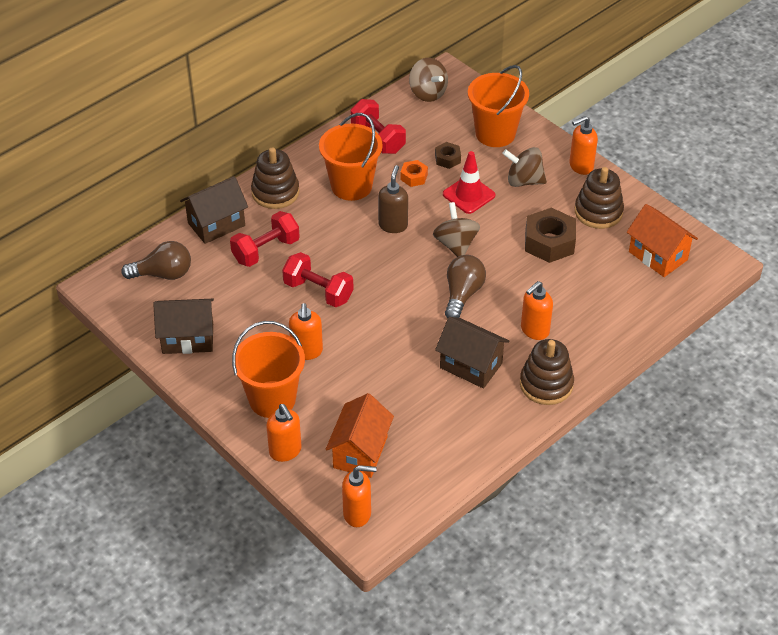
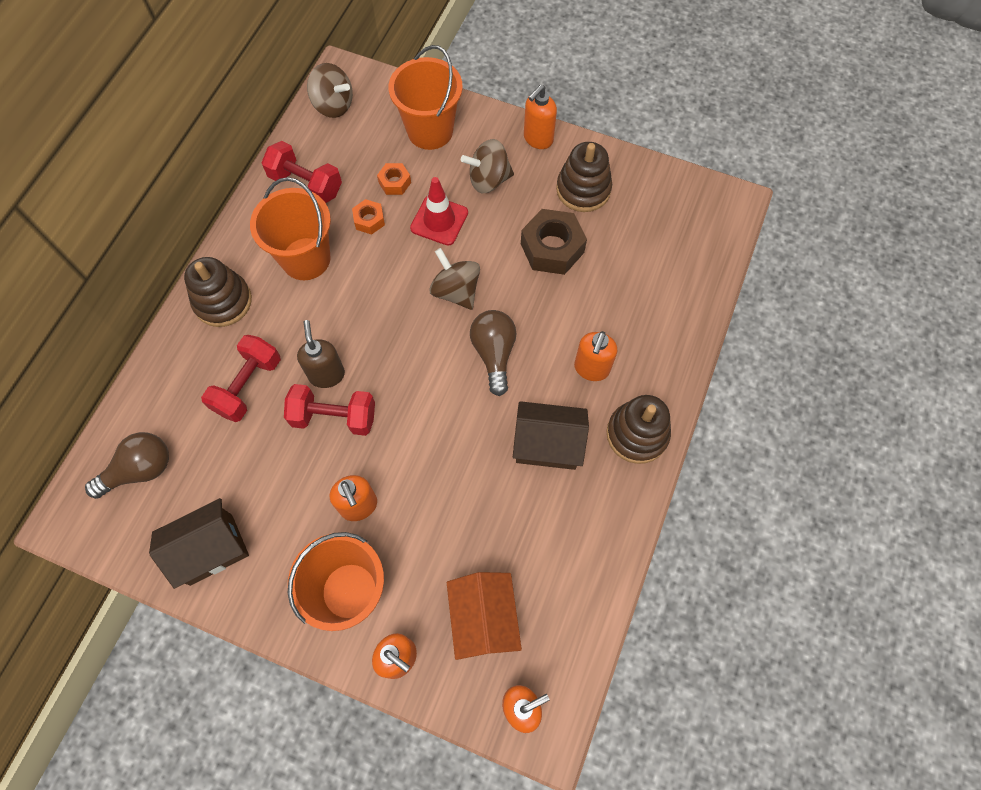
camera: 25 degrees left, 20 degrees up
brown house [180,176,248,244] -> none
brown soap dispenser [378,165,408,233] -> brown soap dispenser moved to [297,320,345,388]
brown nut [435,142,461,169] -> orange nut [377,163,411,195]
orange house [627,204,698,277] -> none

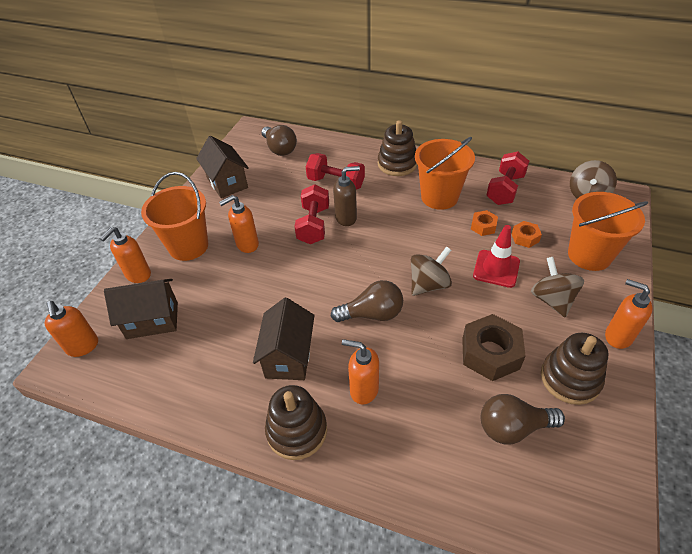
camera: 90 degrees right, 20 degrees down
orange house [447,572,522,660] -> brown house [104,279,178,339]
none -> brown light bulb [481,394,565,445]

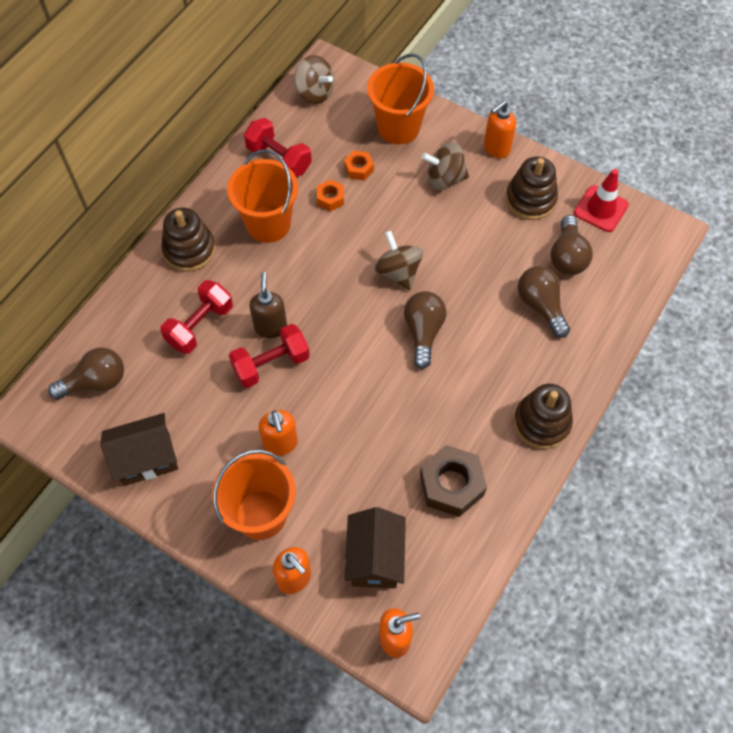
camera: 80 degrees left, 15 degrees up
brown house [253,298,315,380] -> none
red dumbbell [294,184,329,244] -> red dumbbell turned 45 degrees counterclockwise [229,324,310,388]
orange soap dispenser [342,339,379,405] -> none
brown nut [462,314,526,381] -> brown nut moved to [420,445,487,517]
red traffic cone [473,225,520,288] -> red traffic cone moved to [574,169,629,232]
none -> brown light bulb [518,266,570,338]

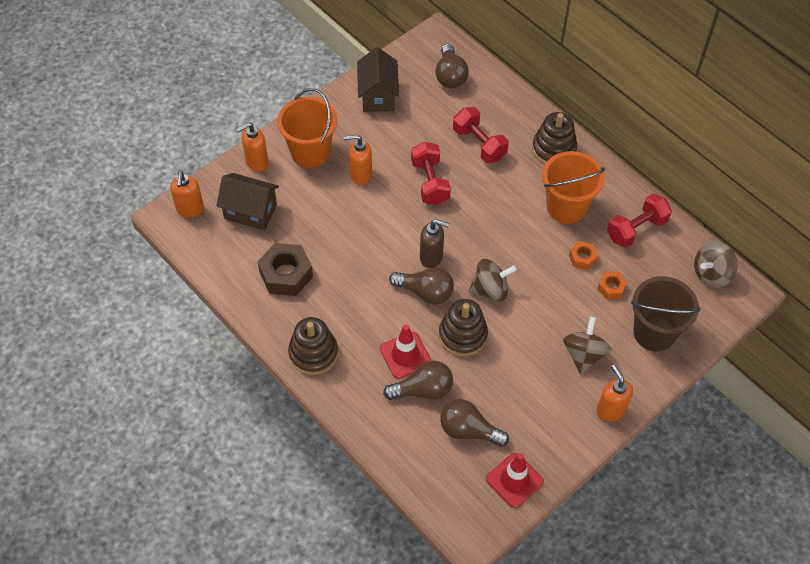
camera: 105 degrees right, 5 degrees down
brown soap dispenser [249,272,287,338] -> brown soap dispenser moved to [420,219,450,268]
orange bucket [367,53,434,144] -> brown bucket [631,276,701,351]
brown stacking toy [506,156,558,220] -> brown stacking toy moved to [439,299,488,357]
none -> red traffic cone [380,325,431,379]

